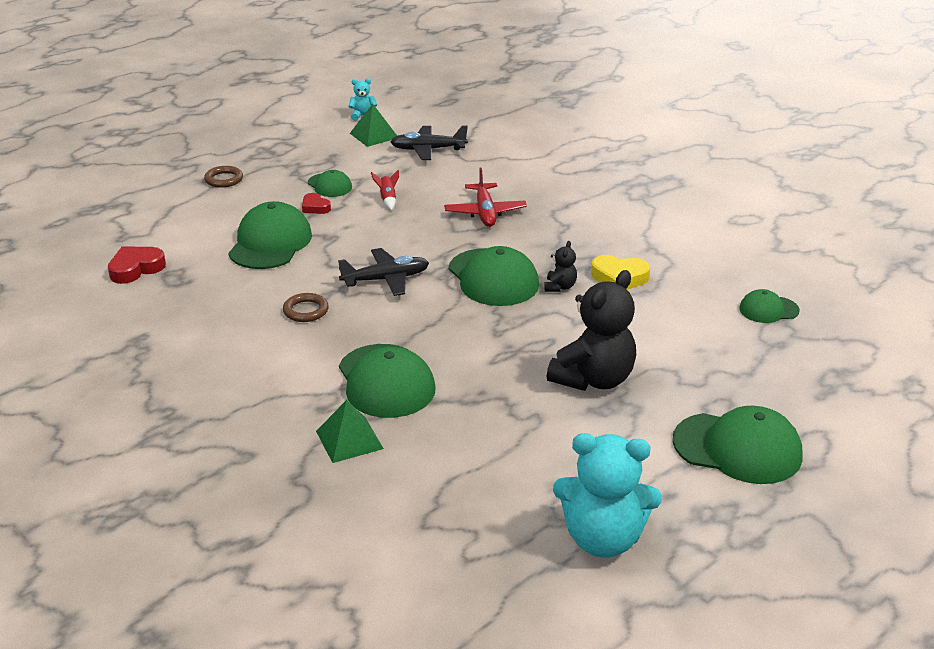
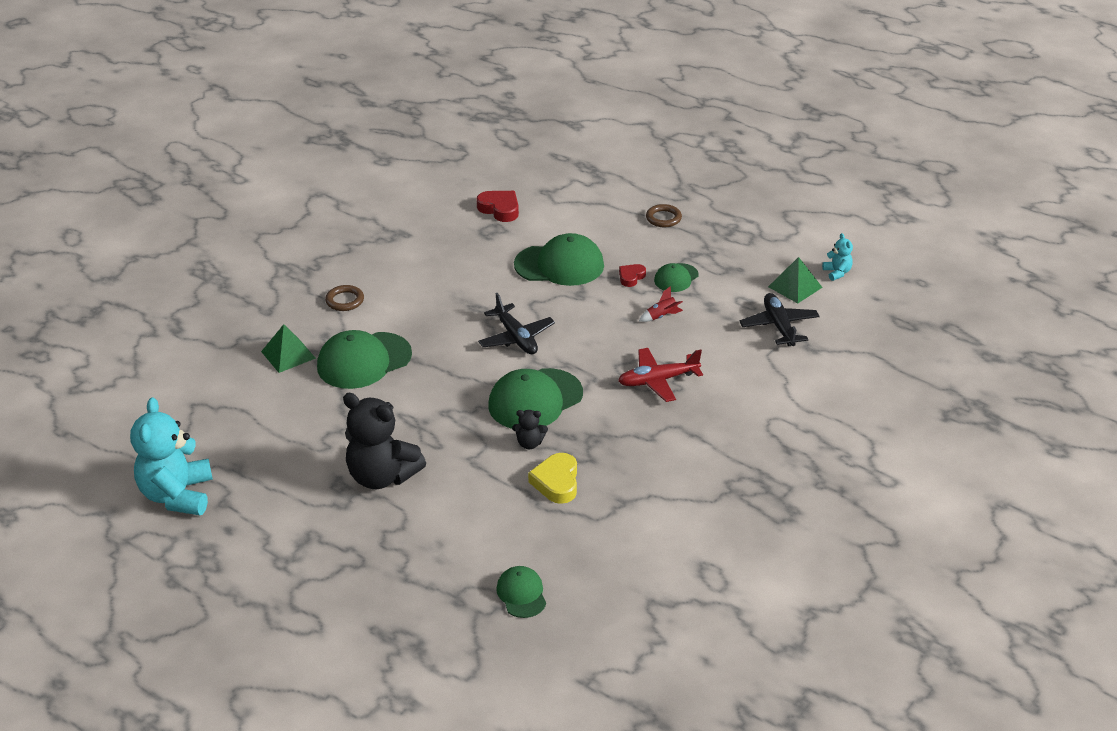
camera: 80 degrees right, 5 degrees up
brown ring [283,293,329,322] -> brown ring moved to [325,285,364,311]
green cap [673,406,803,484] -> none

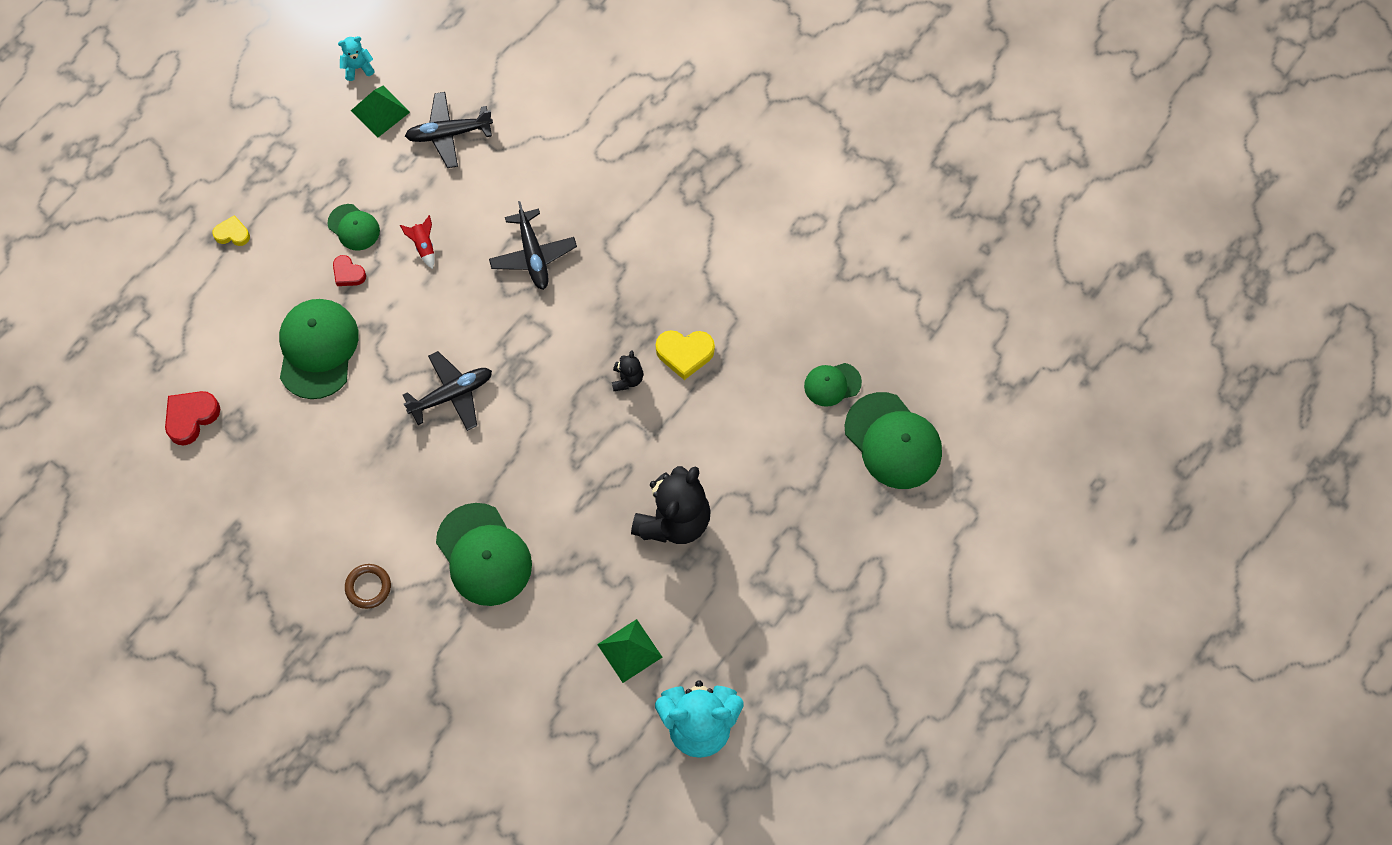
camera: 90 degrees left, 30 degrees up
green pyramid [261,324,316,373] -> green pyramid moved to [597,619,662,683]
green cap [488,368,583,429] -> green cap moved to [844,392,942,489]
red plane [618,348,703,402] -> black plane [489,201,577,290]
brown ring [646,204,682,227] -> yellow heart [212,215,250,246]

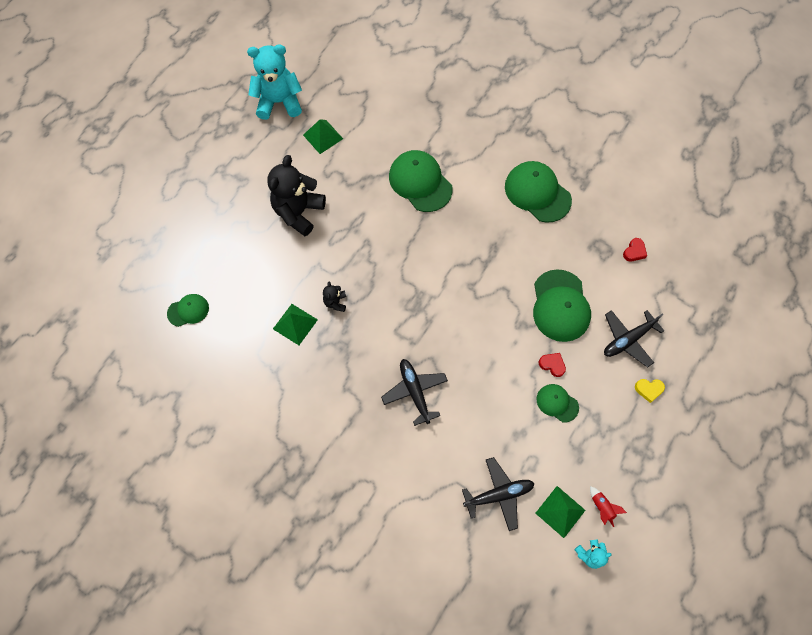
camera: 175 degrees right, 0 degrees up
red heart [165,391,220,446] -> red heart [623,238,647,261], size x0.63
brown ring [345,564,391,609] -> none
red rocket [400,215,434,269] -> red rocket moved to [590,486,627,527]
black plane [403,351,492,431] -> black plane moved to [604,310,664,367]
yellow heart [656,330,715,380] -> green pyramid [273,304,318,345]
green cap [844,392,942,489] -> green cap moved to [505,161,572,223]

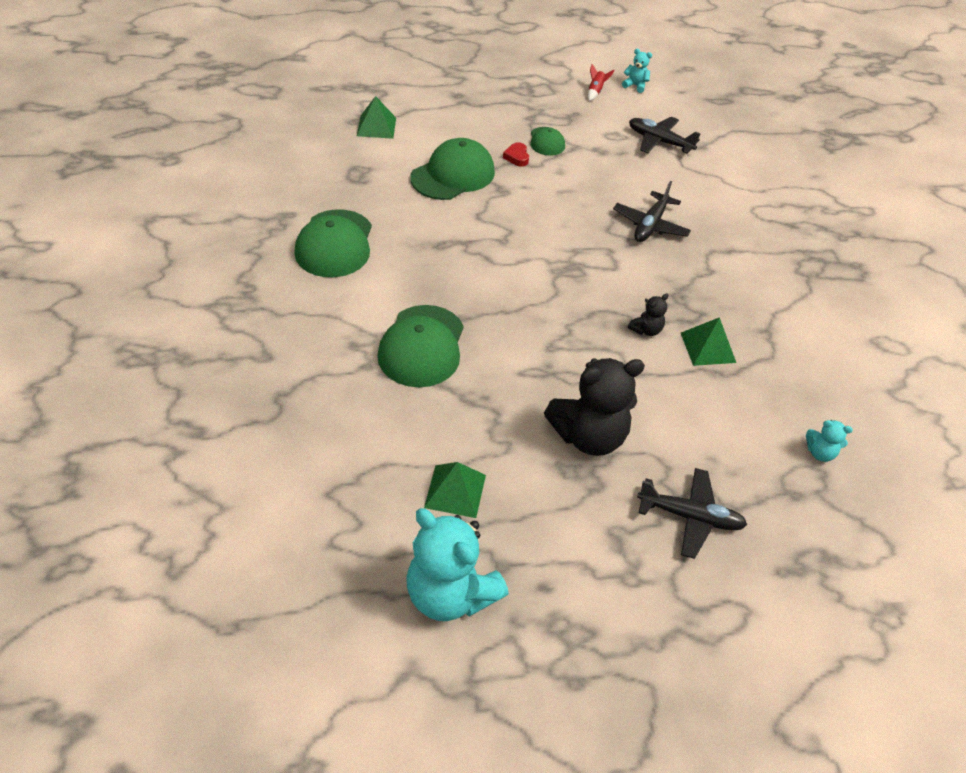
camera: 135 degrees left, 20 degrees down
green cap [167,294,209,327] -> turquoise teddy bear [806,420,853,462]
green pyramid [535,486,585,538] -> green pyramid moved to [357,96,396,139]
black plane [604,310,664,367] -> black plane moved to [637,468,747,559]
red heart [623,238,647,261] -> none
yellow heart [635,379,665,403] -> none

